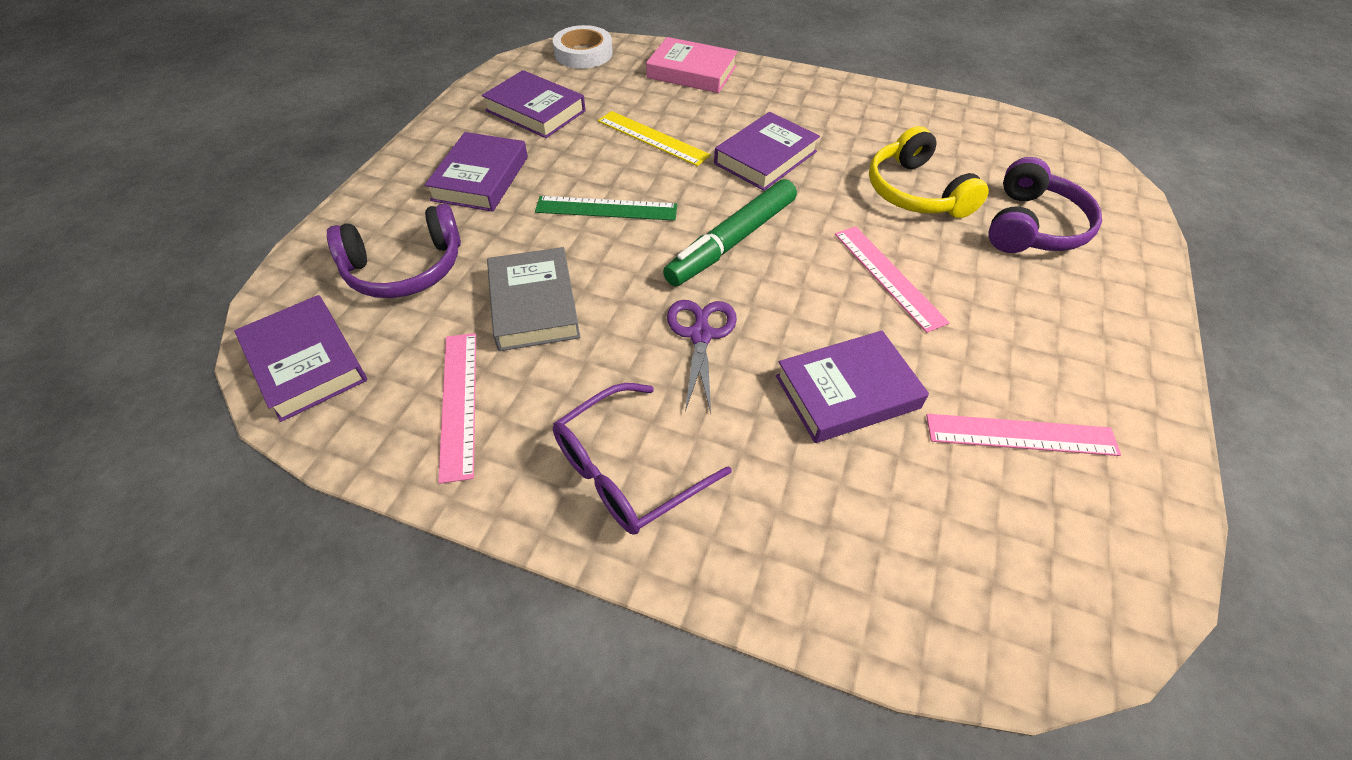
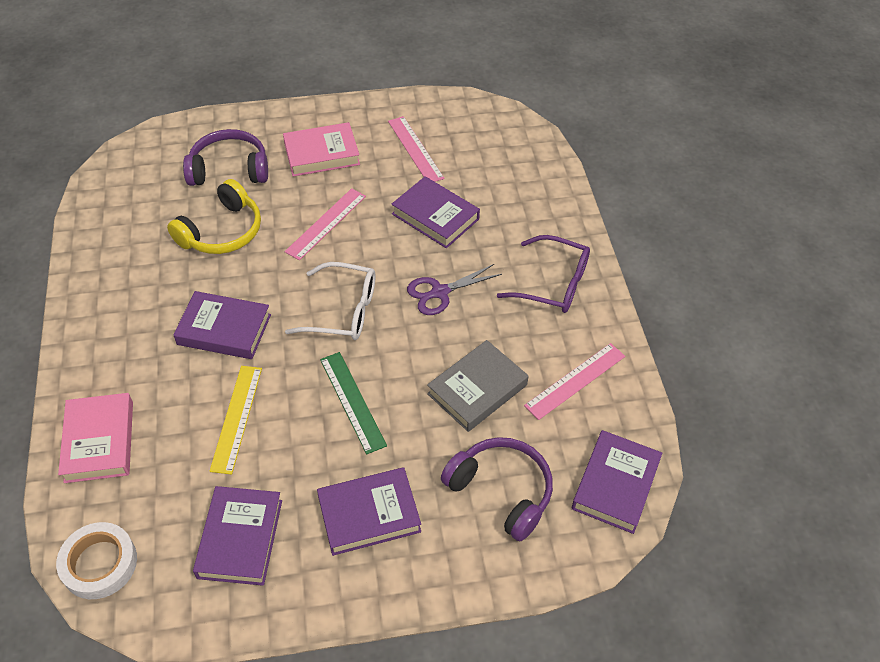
camera: 120 degrees left, 0 degrees up
green marker [663,179,797,286] -> white glasses [285,262,375,340]
none -> pink book [283,122,360,177]

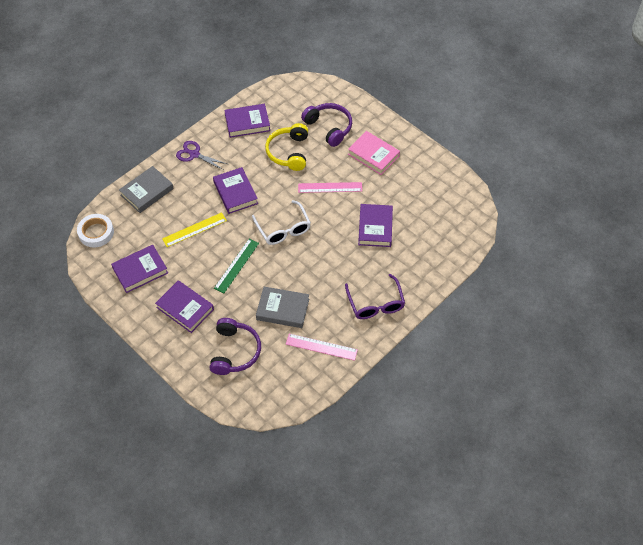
camera: 55 degrees right, 5 degrees up
pink book [58,393,133,483] -> grey book [119,166,174,213]
yellow headphones [167,179,261,254] -> yellow headphones turned 90 degrees clockwise [265,123,308,171]
pink ruler [388,116,445,182] -> none
purple scissors [407,264,502,315] -> purple scissors moved to [176,141,227,170]
purple book [572,430,662,534] -> purple book moved to [224,104,270,138]

